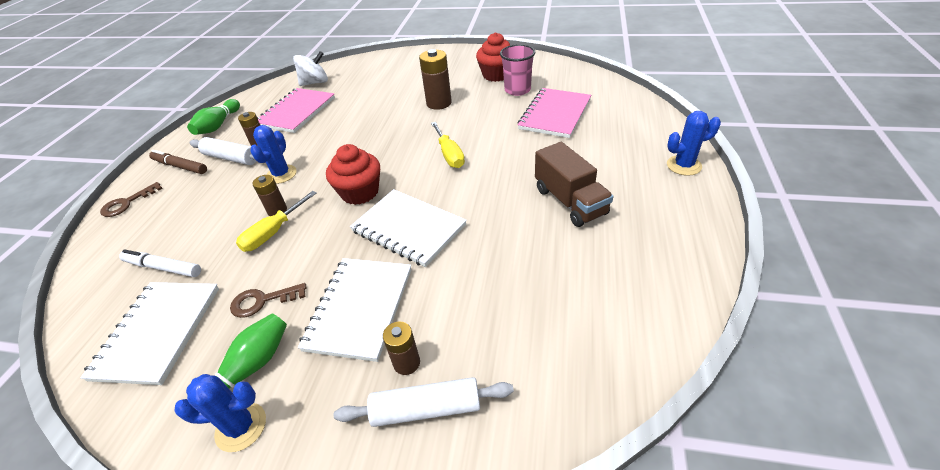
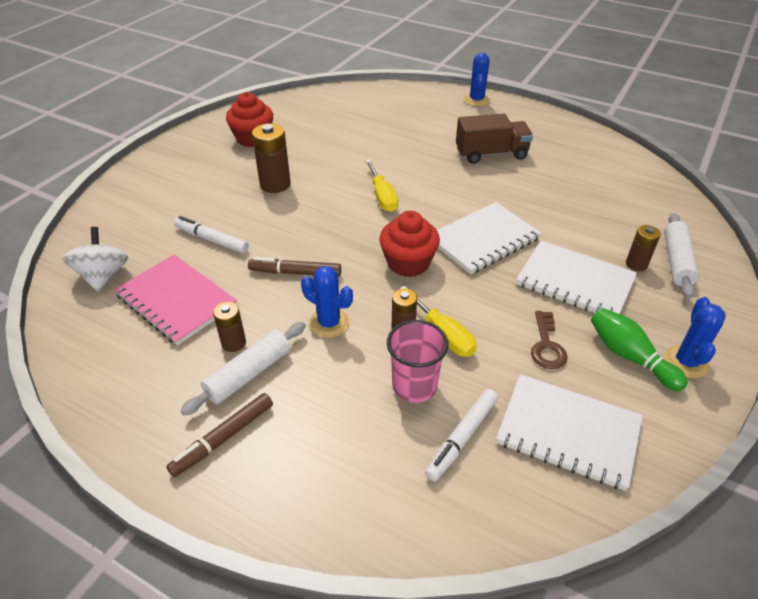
camera: 75 degrees left, 0 degrees up
brown key [100,182,163,217] -> none
green bowling pin [187,99,240,135] -> none
yellow screwdriver [431,122,465,168] -> yellow screwdriver turned 75 degrees clockwise [365,159,398,212]
pink cup [500,44,535,96] -> pink cup moved to [387,320,449,403]
pink notebook [518,88,591,138] -> none
none -> white marker [174,216,249,253]
none -> brown marker [248,257,341,277]

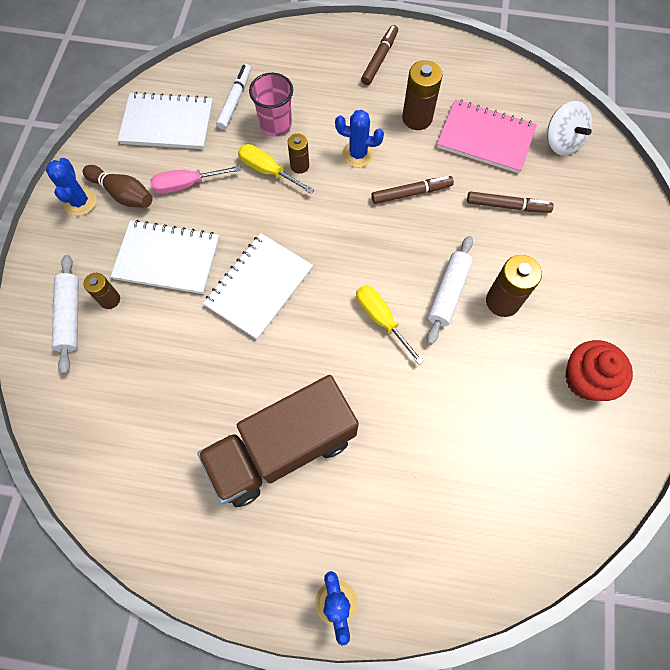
camera: 160 degrees right, 25 degrees up
white marker [174,216,249,253] -> brown marker [467,191,554,213]
white rolling pin [180,322,306,416] -> white rolling pin moved to [427,236,473,345]
brown battery [213,302,246,352] -> brown battery [402,60,443,130], size x1.65
red cupcake [379,211,440,277] -> none
brown truck [456,114,533,164] -> brown truck [197,375,359,507], size x1.53
brown key [531,311,568,369] -> pink screwdriver [150,165,241,194]
green bowling pin [591,308,688,391] -> brown bowling pin [83,165,153,208]

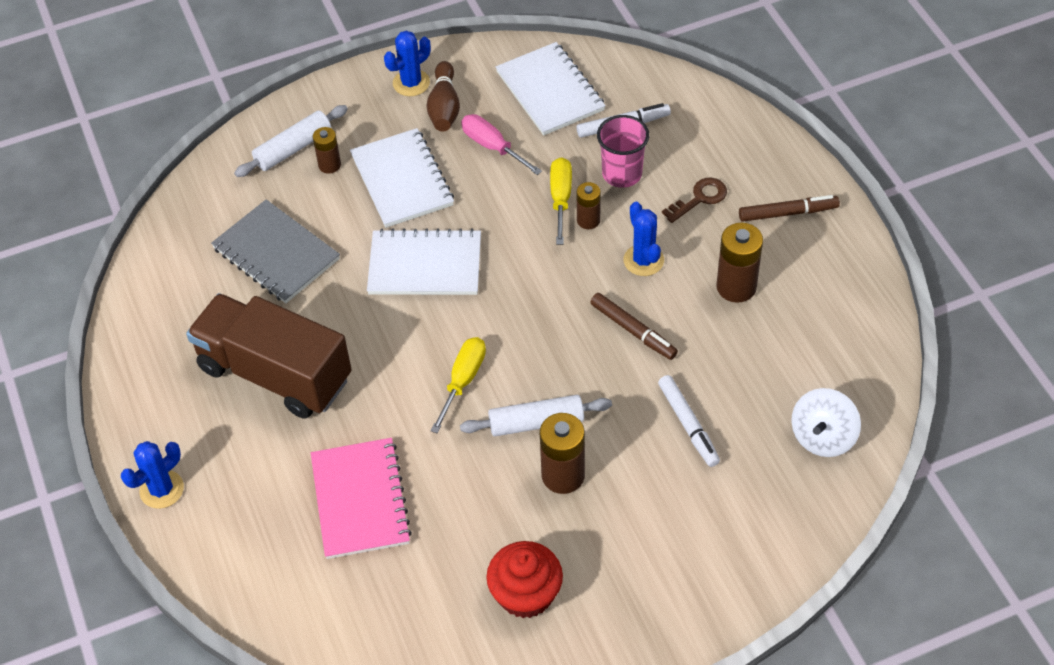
camera: 60 degrees right, 15 degrees down
pink notebook [437,99,537,173] -> pink notebook moved to [311,438,412,559]
brown marker [467,191,554,213] -> white marker [658,375,720,467]
none -> grey notebook [211,199,340,303]
none -> brown key [662,178,727,223]

